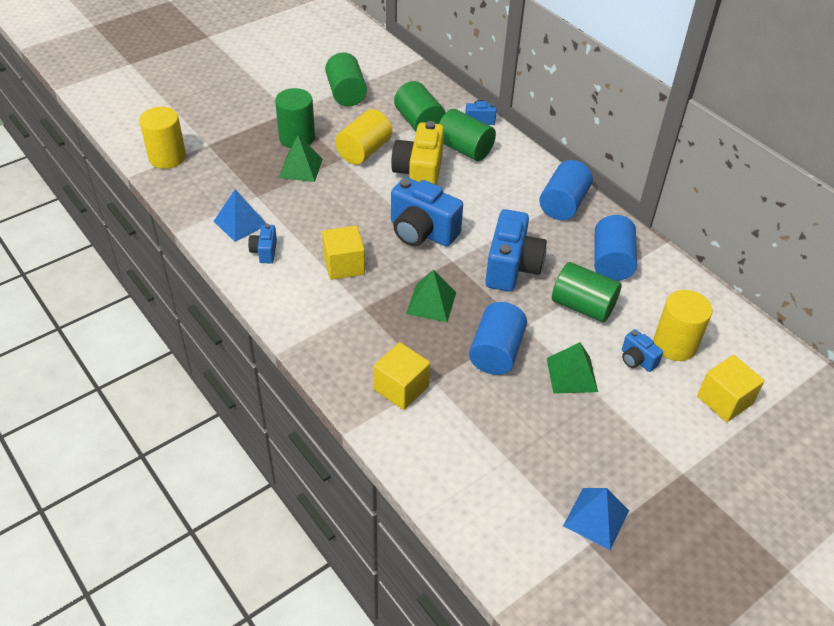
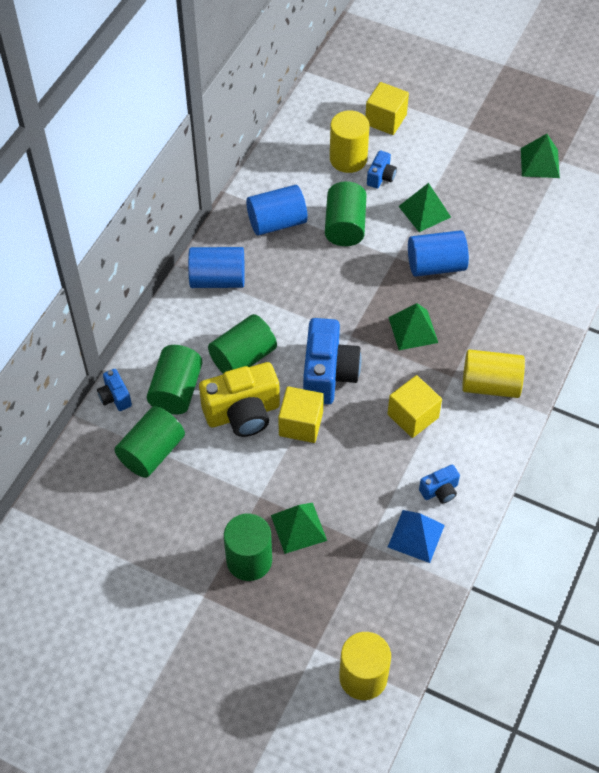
camera: 115 degrees left, 10 degrees up
green cylinder [325,52,367,106] -> green cylinder moved to [208,314,277,373]
yellow cylinder [335,109,392,165] -> yellow cylinder moved to [462,349,525,398]
yellow cube [374,342,430,410] -> yellow cube moved to [278,386,324,443]
blue camera [485,209,547,292] -> none
blue pyramid [563,488,629,550] -> green pyramid [521,134,560,178]

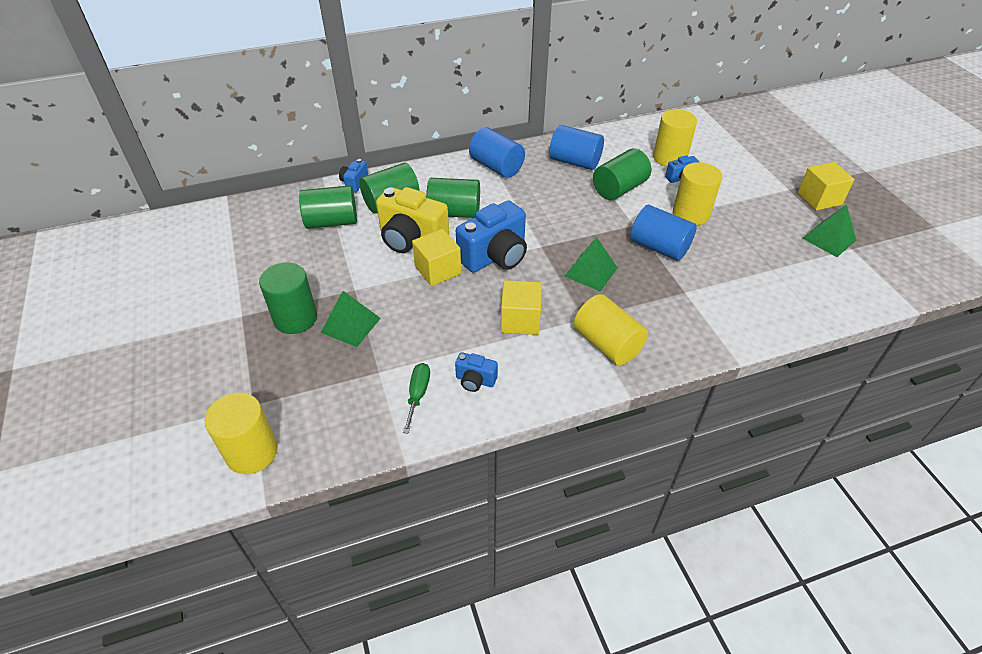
camera: 45 degrees right, 10 degrees down
yellow cube [365,82,409,135] -> yellow cube moved to [798,162,854,211]
blue pyramid [388,510,445,563] -> green screwdriver [403,363,430,434]
green pyramid [398,183,451,232] -> yellow cylinder [673,162,722,225]

